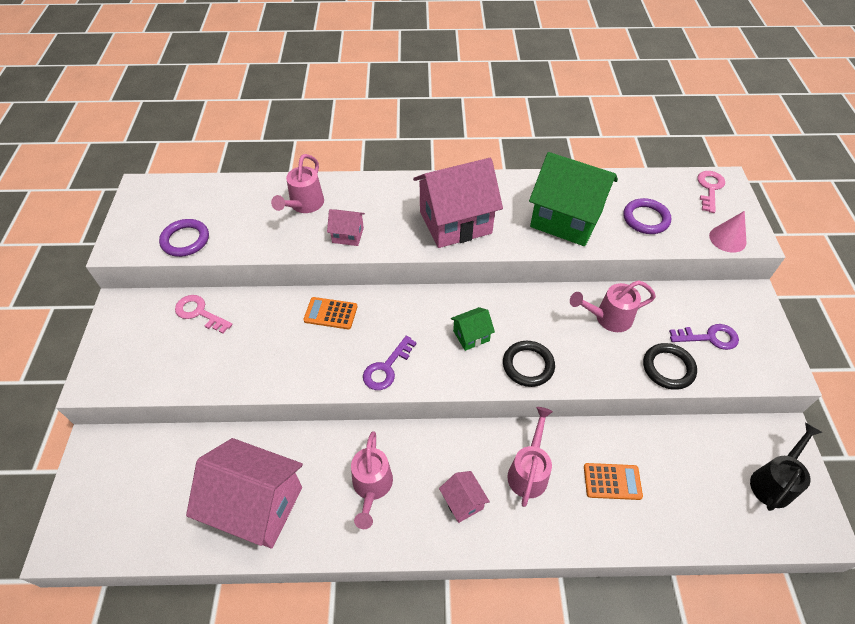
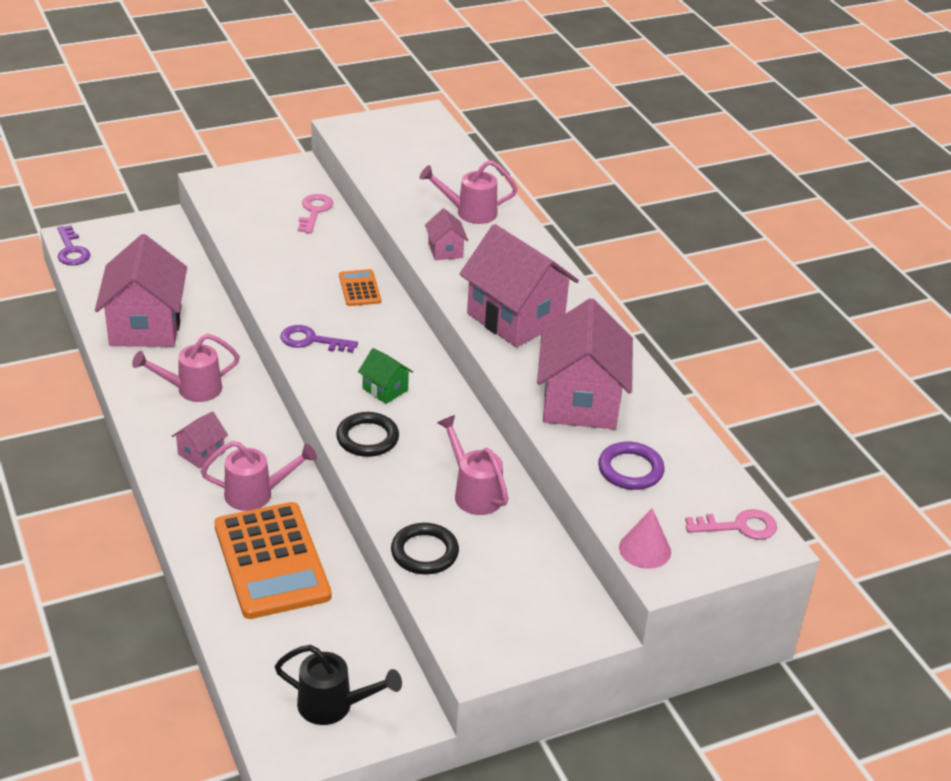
camera: 65 degrees right, 15 degrees down
purple ring [159,219,209,257] -> none
green house [529,152,618,246] -> pink house [537,298,633,429]
orange calculator [584,463,643,500] -> orange calculator [214,502,331,619], size x2.13
purple key [669,324,739,350] -> purple key moved to [57,225,90,266]

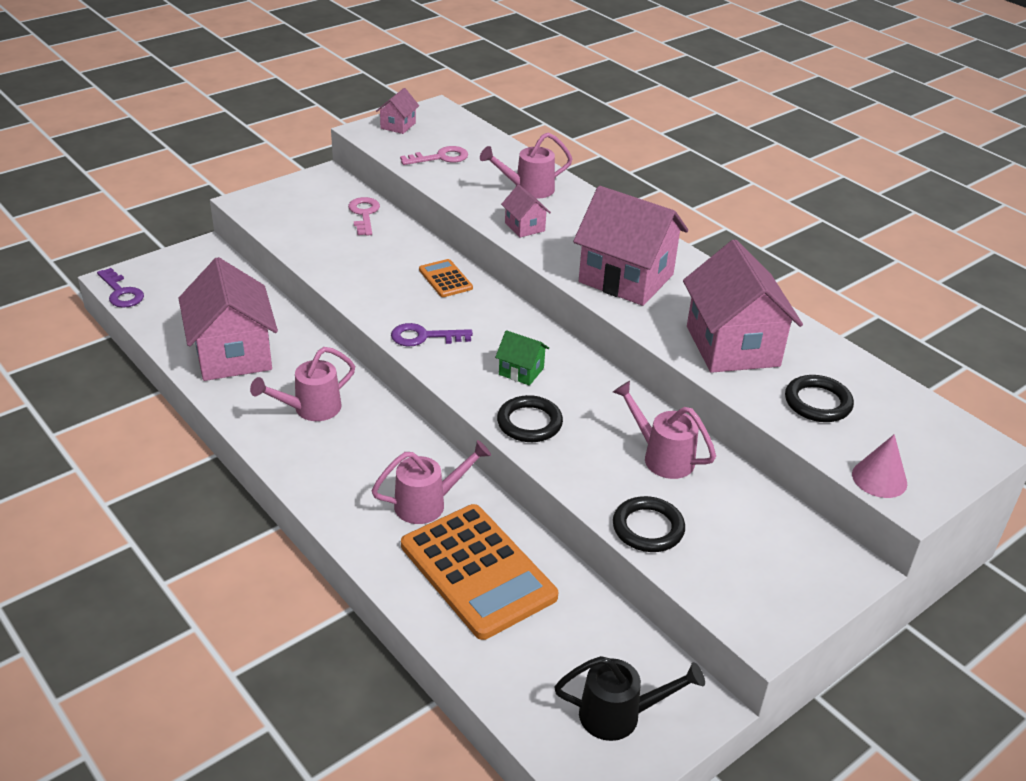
camera: 15 degrees left, 0 degrees up
pink house [172,411,228,469] -> pink house moved to [376,88,419,134]
purple ring [598,442,665,490] -> black ring [785,375,854,422]
pink key [685,509,777,540] -> pink key moved to [400,146,468,165]

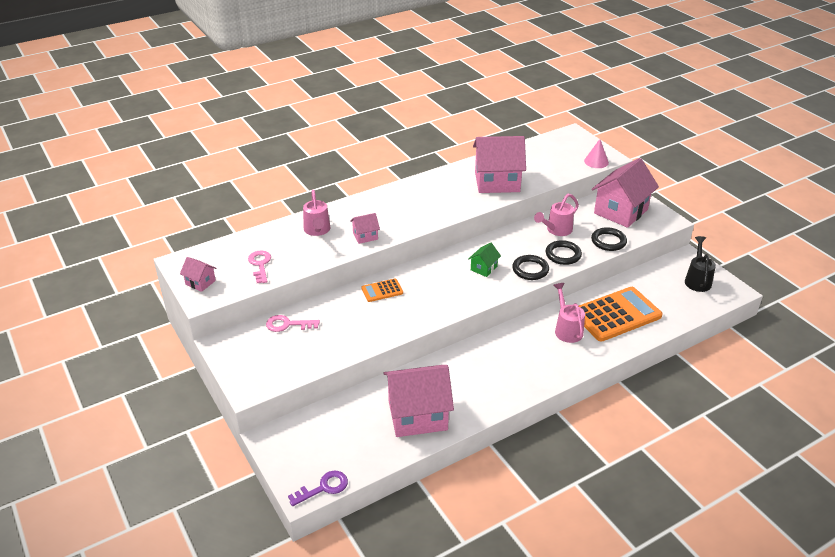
camera: 80 degrees left, 0 degrees up
pink watering can [250,347,355,421] -> none
purple key [391,323,473,346] -> none
pink house [573,186,688,306] -> pink house moved to [592,158,659,228]
black ring [785,375,854,422] -> black ring moved to [546,240,582,265]

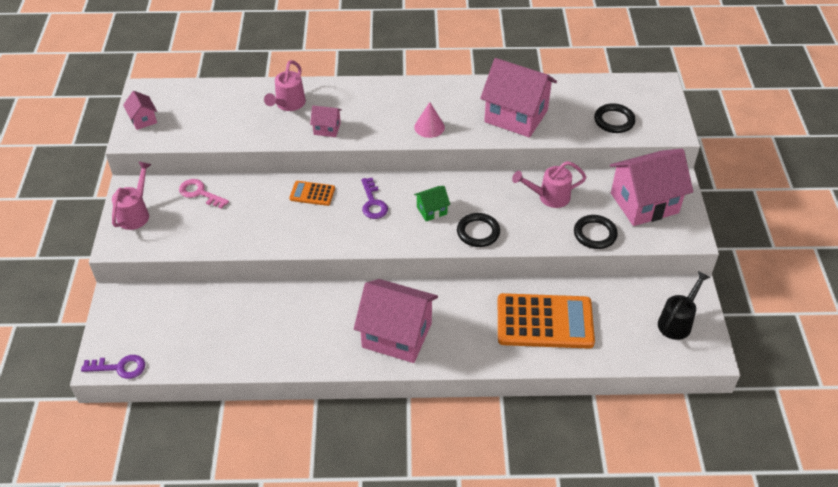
camera: 30 degrees right, 10 degrees up
pink key [248,251,271,283] -> none
pink house [383,365,454,437] -> pink house moved to [354,279,438,363]
black ring [546,240,582,265] -> black ring moved to [594,103,635,133]
pink watering can [553,283,585,343] -> pink watering can moved to [112,161,152,230]
pink cone [584,139,609,168] -> pink cone moved to [414,102,445,138]
none -> purple key [361,178,388,219]

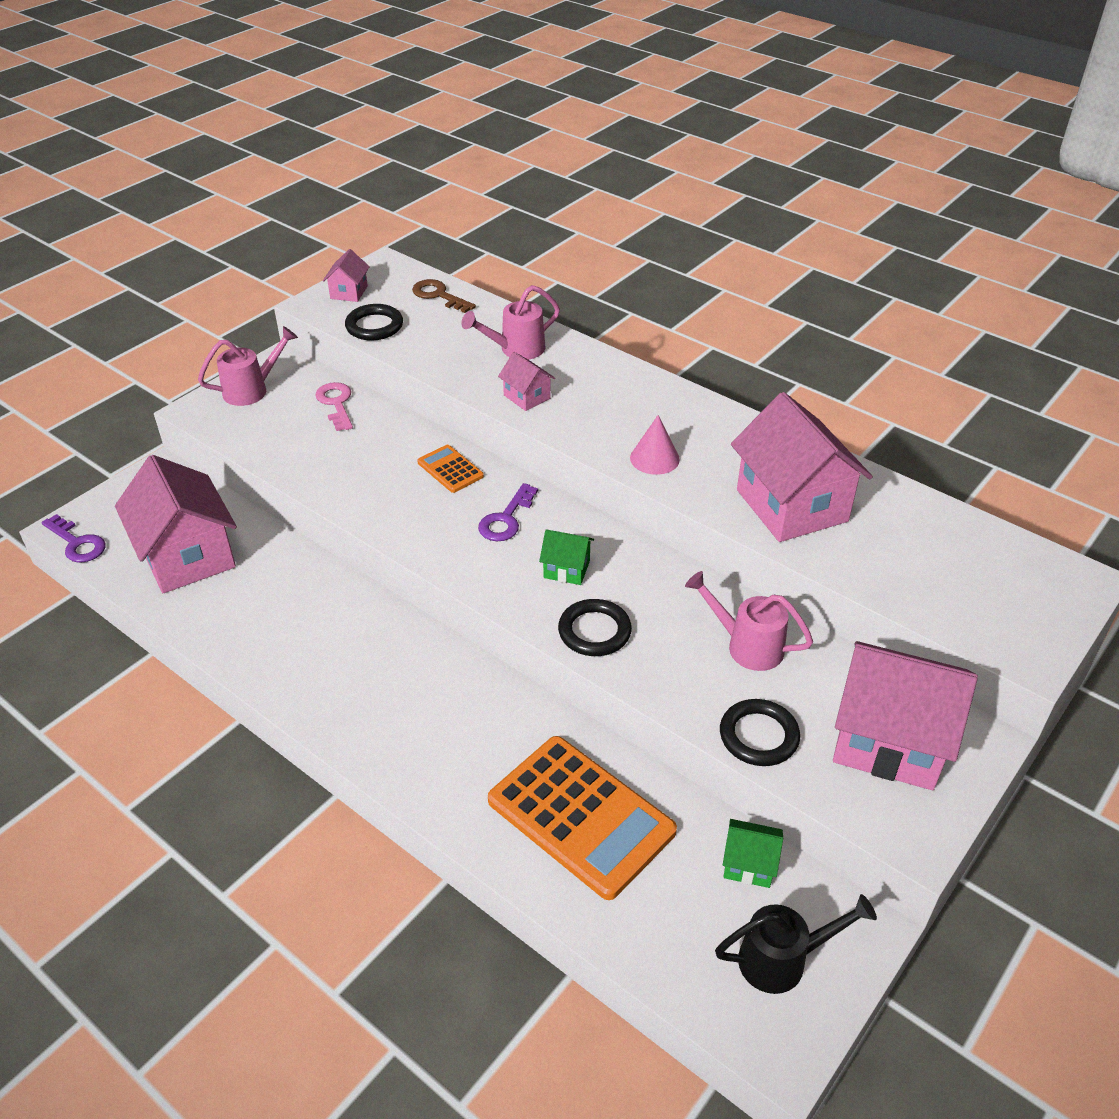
camera: 40 degrees right, 5 degrees down
pink house [354,279,438,363] -> pink house moved to [115,455,237,593]
black ring [594,103,635,133] -> black ring moved to [345,304,403,341]
none -> brown key [412,279,476,313]
none -> green house [723,819,783,888]

